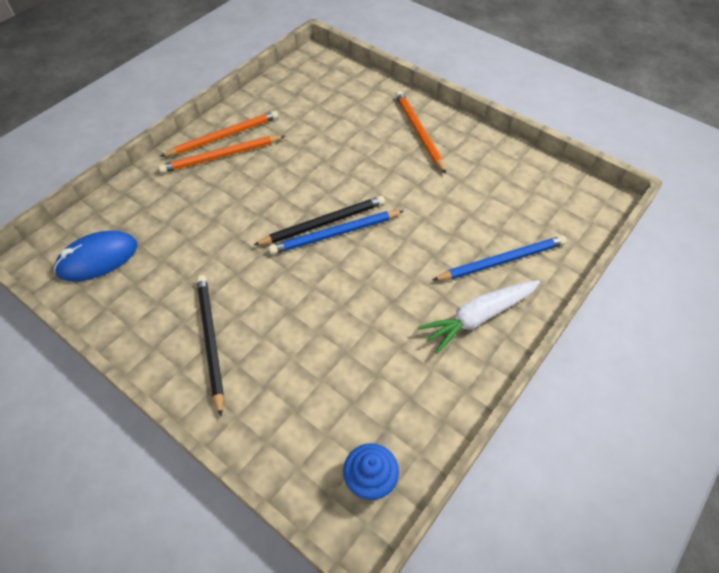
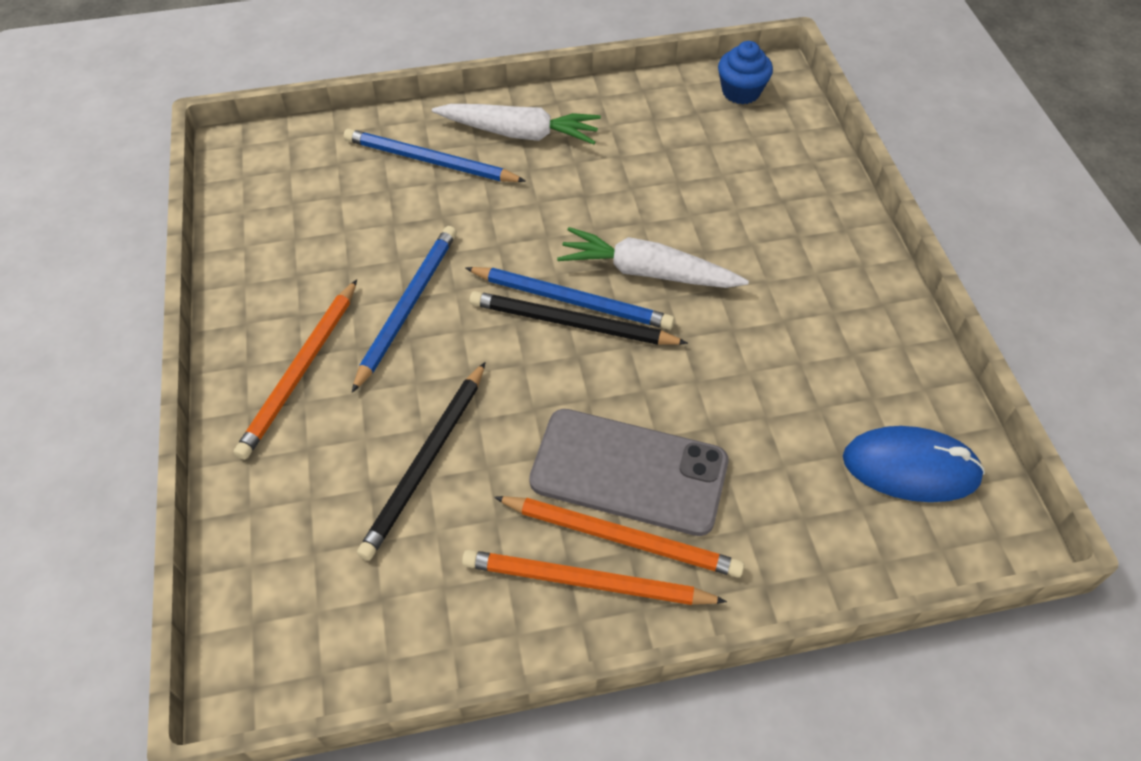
camera: 140 degrees left, 0 degrees up
black pencil [197,275,224,416] -> black pencil moved to [357,362,486,560]
none -> blue pencil [352,226,457,393]
none -> grey phone [529,409,728,536]
none -> white carrot [557,227,749,288]

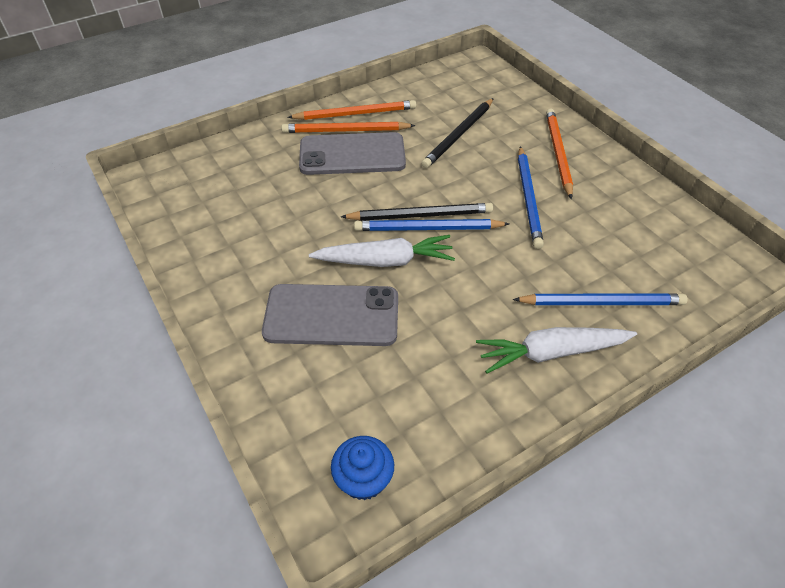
camera: 160 degrees right, 5 degrees down
black pencil [357,362,486,560] -> black pencil turned 150 degrees counterclockwise [421,98,494,168]
blue mouse [843,426,985,502] -> none
none -> grey phone [262,284,398,346]

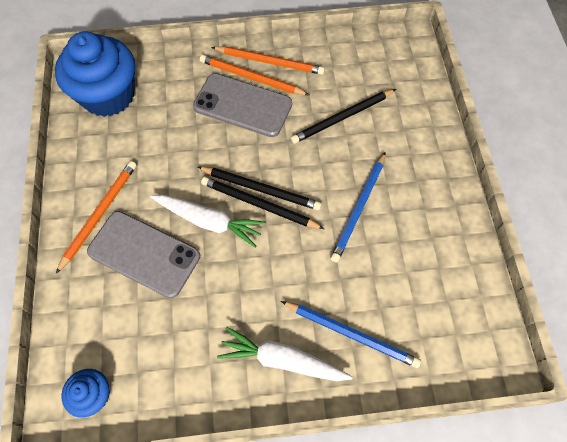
camera: 25 degrees right, 15 degrees up
blue pencil [354,219,509,231] -> black pencil [201,177,324,229]
orange pencil [546,108,573,199] -> orange pencil moved to [56,161,137,274]
none -> blue cupcake [55,32,135,117]

